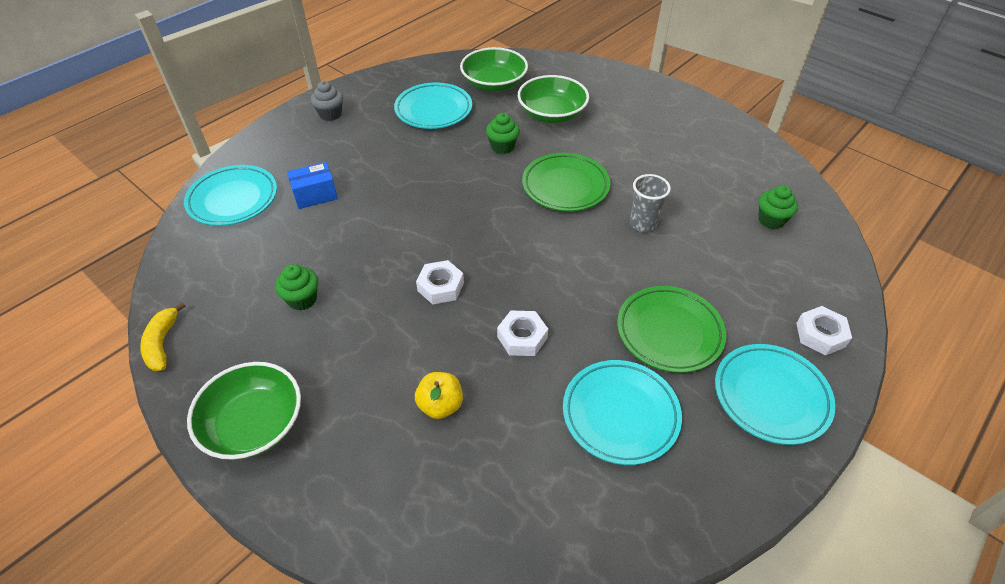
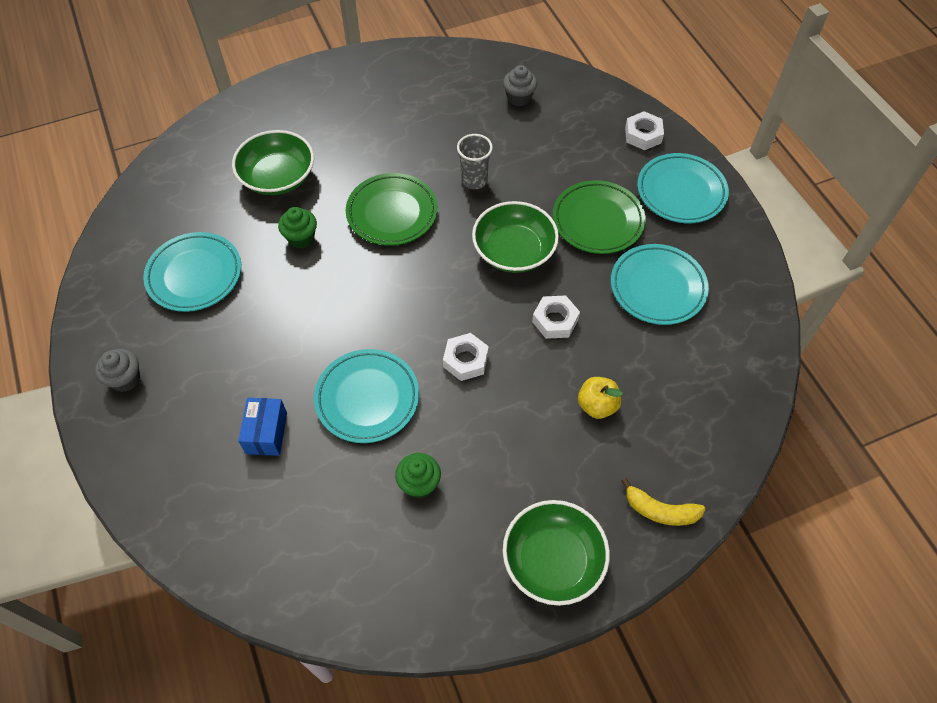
camera: 65 degrees left, 10 degrees up
yellow banana [140,302,186,371] -> yellow banana moved to [621,478,705,526]
turquoise plate [184,165,277,226] -> turquoise plate moved to [314,349,419,443]
green bowl [460,47,528,92] -> green bowl moved to [472,201,559,273]
green cupcake [758,185,798,229] -> grey cupcake [503,65,537,106]

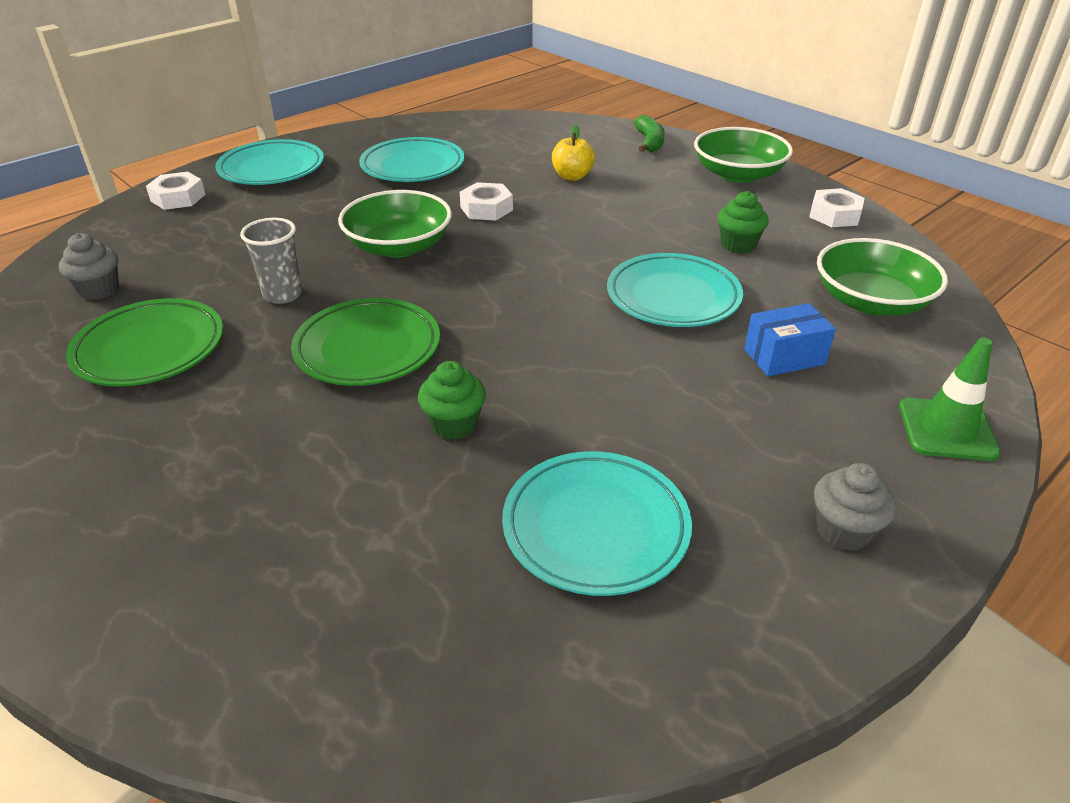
camera: 110 degrees left, 20 degrees down
green bowl [232,130,314,195] -> green bowl moved to [817,238,948,316]
white nut [443,333,489,381] -> white nut moved to [809,188,864,227]
green plate [553,180,646,254] -> green plate moved to [66,298,223,387]
yellow banana [621,478,705,526] -> green banana [634,115,665,152]
none -> green traffic cone [899,338,1000,461]

